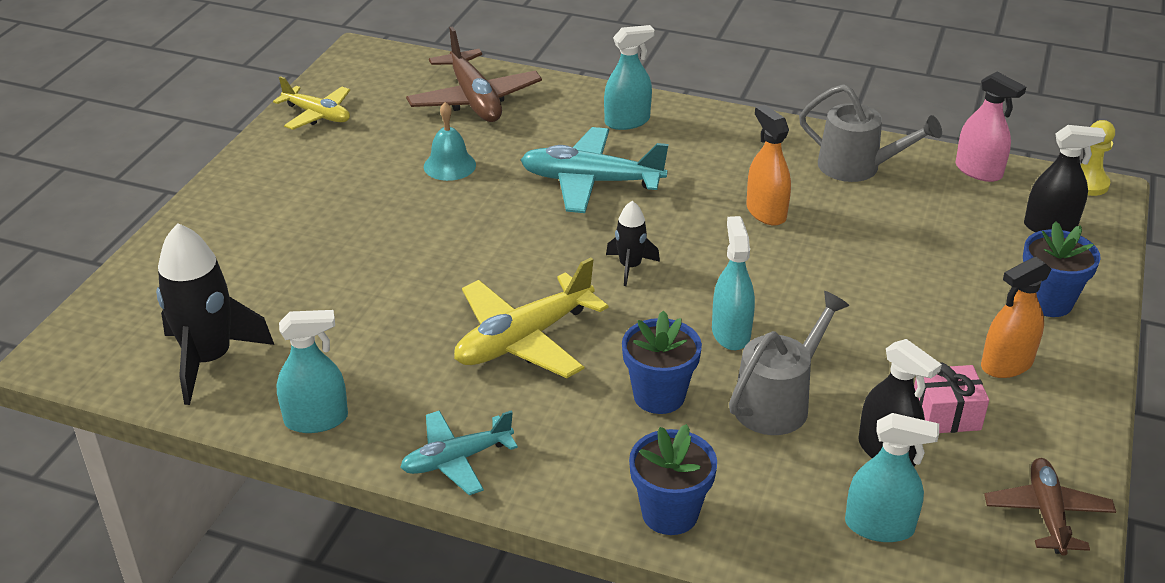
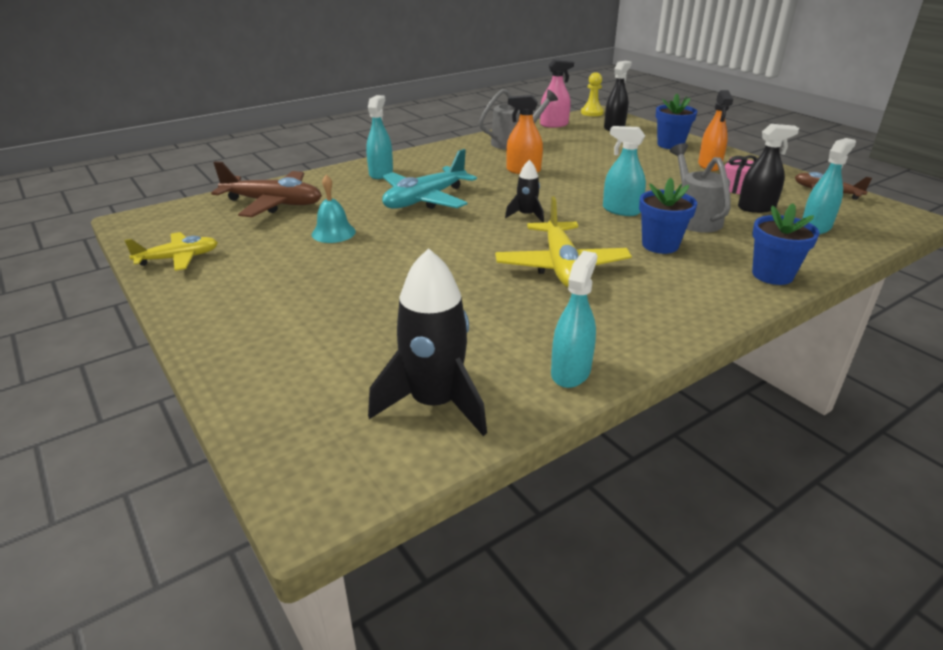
camera: 55 degrees left, 5 degrees down
turquoise plane [400,410,518,495] -> none

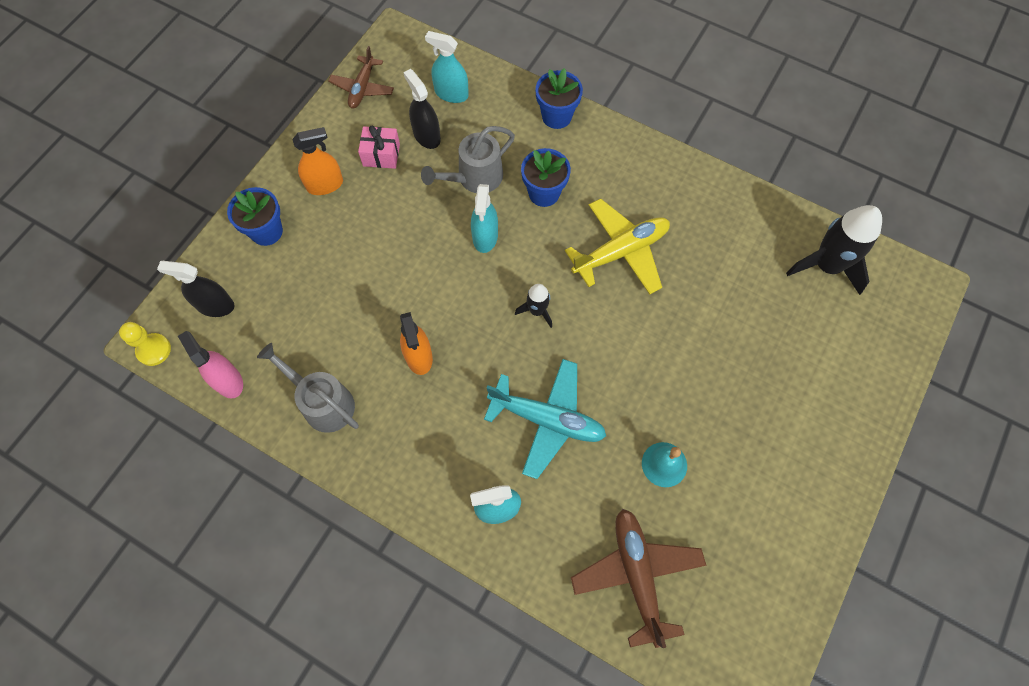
camera: 115 degrees left, 35 degrees up
yellow plane [124,232,218,271] -> none
turquoise spray bottle [551,251,597,388] -> none

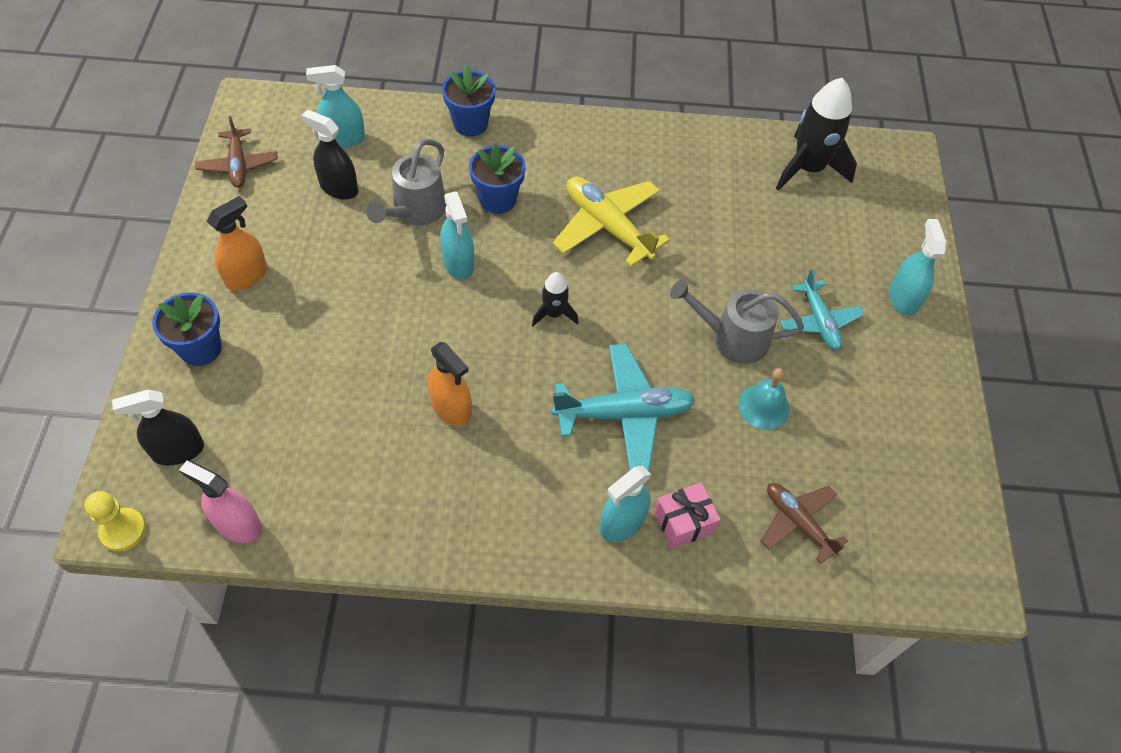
camera: 30 degrees left, 10 degrees down
grey watering can [257,343,359,433] -> grey watering can moved to [670,279,804,364]
pink gift [358,125,400,169] -> pink gift moved to [654,482,721,549]
yellow plane [565,198,670,294] -> yellow plane turned 75 degrees counterclockwise [553,176,670,267]
brown plane [571,509,707,648] -> brown plane [761,483,848,564], size x0.63
none -> turquoise plane [780,269,864,350]
none -> turquoise spray bottle [889,219,947,316]

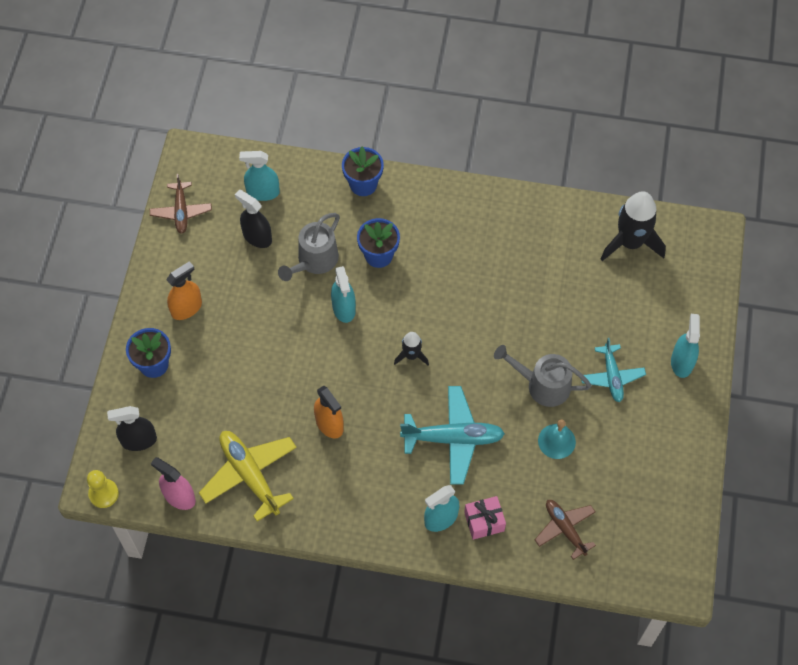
camera: 10 degrees right, 5 degrees up
yellow plane [553,176,670,267] -> yellow plane moved to [199,431,297,522]

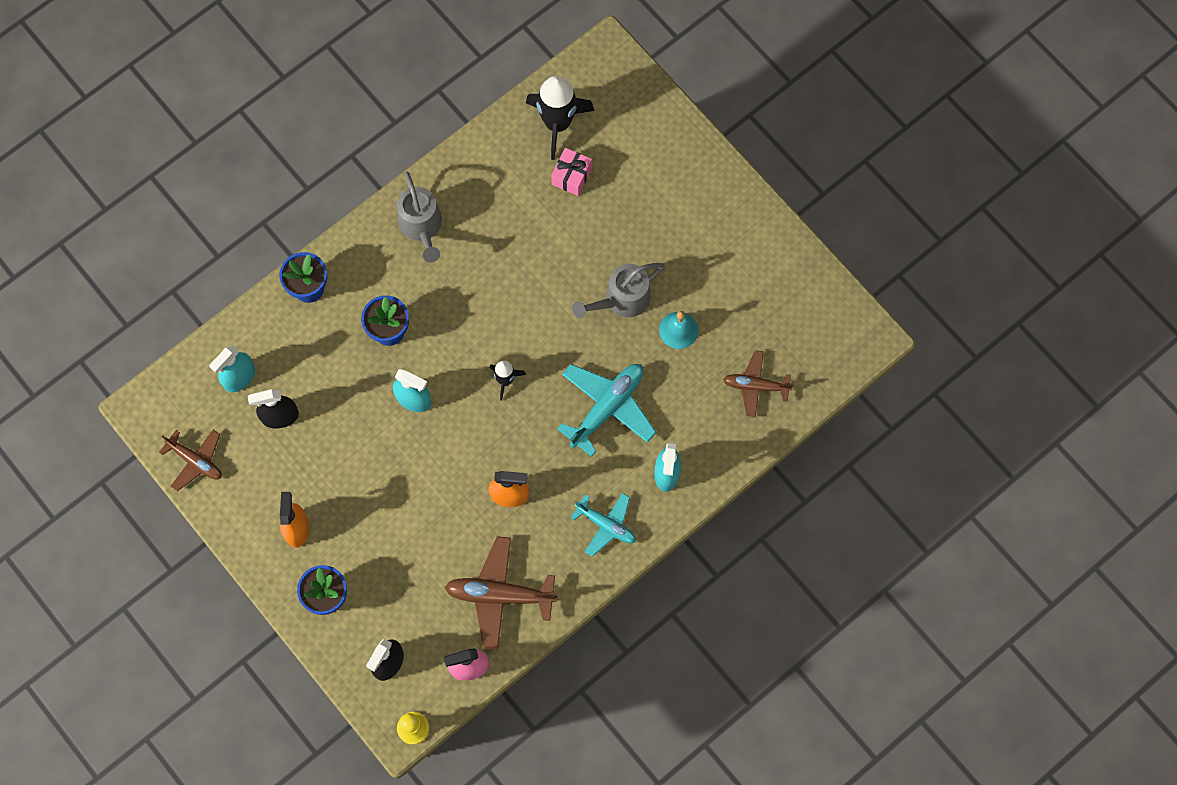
camera: 50 degrees left, 10 degrees up
yellow plane [199,431,297,522] -> brown plane [445,536,558,650]
grey watering can [278,213,340,281] -> grey watering can moved to [397,172,442,263]
pink gift [464,496,506,540] -> pink gift moved to [551,148,592,196]
turquoise plane [581,338,646,402] -> turquoise plane moved to [570,493,636,556]
turquoise spray bottle [671,314,700,378] -> none

